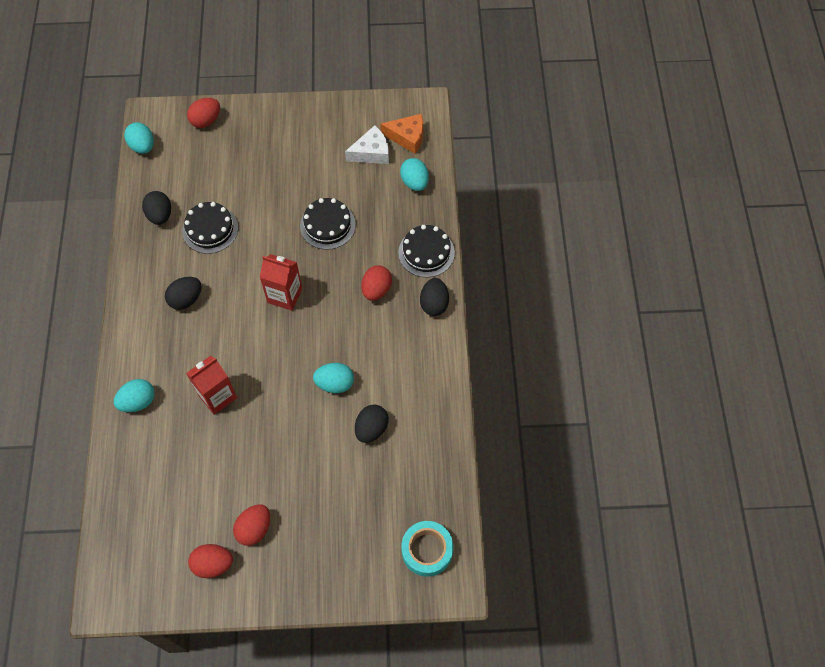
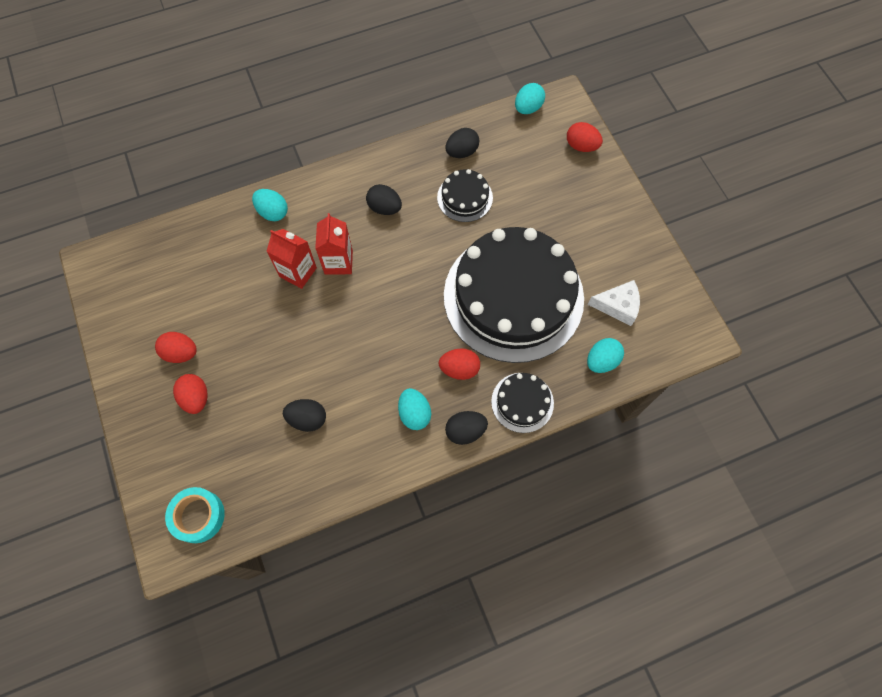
camera: 70 degrees right, 5 degrees up
red egg [188,544,233,578] -> red egg moved to [173,374,208,414]
red carton [260,254,302,311] -> red carton moved to [315,213,353,275]
black cake [300,198,356,250] -> black cake [444,227,584,363], size x2.38
turquoise egg [313,363,354,393] -> turquoise egg moved to [398,388,431,430]
white cheese [345,125,389,164] -> white cheese turned 45 degrees counterclockwise [588,280,640,326]
orange cheese [380,114,423,154] -> none

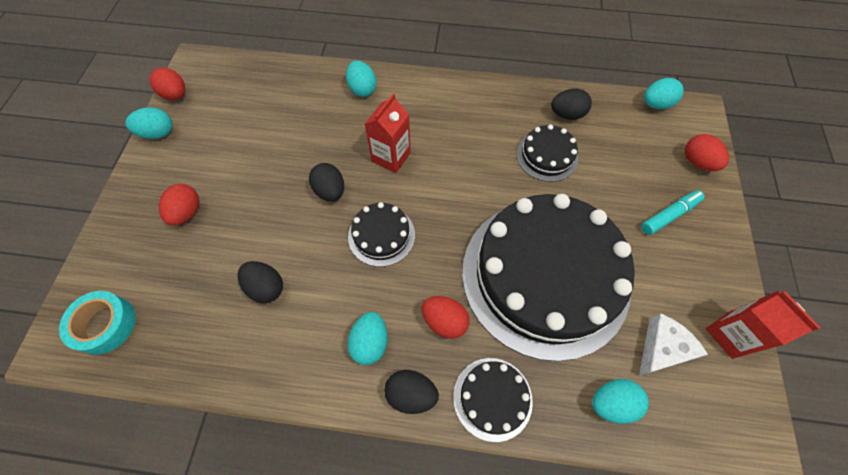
camera: 30 degrees right, 5 degrees down
red egg [155,332,197,363] -> red egg moved to [149,67,185,100]
red carton [267,229,317,289] -> red carton moved to [706,290,821,359]
black egg [366,184,402,215] -> black egg moved to [309,163,344,202]
white cheese [588,280,640,326] -> white cheese turned 75 degrees counterclockwise [639,313,708,376]
none -> turquoise egg [125,107,172,139]
none -> black cake [348,202,415,267]
none -> turquoise marker [641,190,705,235]

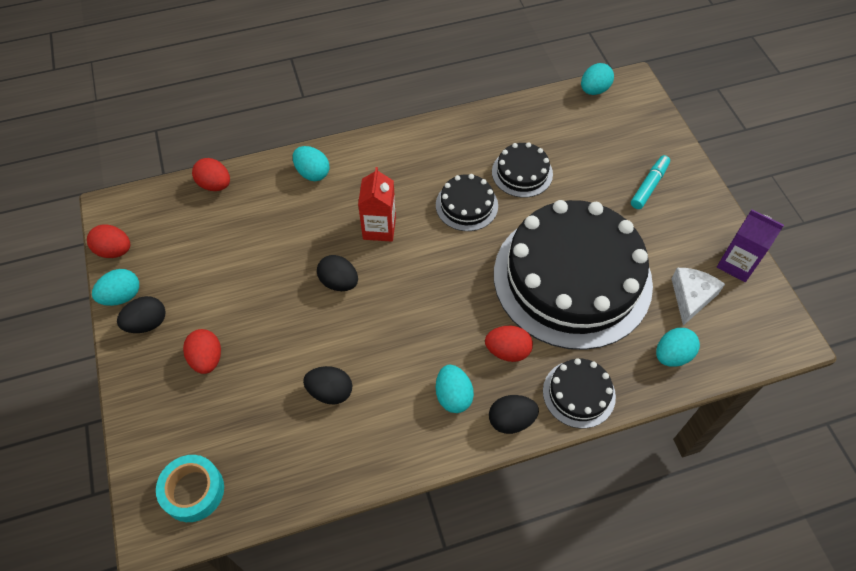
camera: 25 degrees left, 5 degrees down
black cake [348,202,415,267] -> black cake moved to [436,174,498,231]
black egg [551,89,592,120] -> black egg moved to [117,296,166,333]
red egg [685,134,729,171] -> red egg moved to [192,158,230,191]
red carton [706,290,821,359] -> purple carton [717,209,784,282]

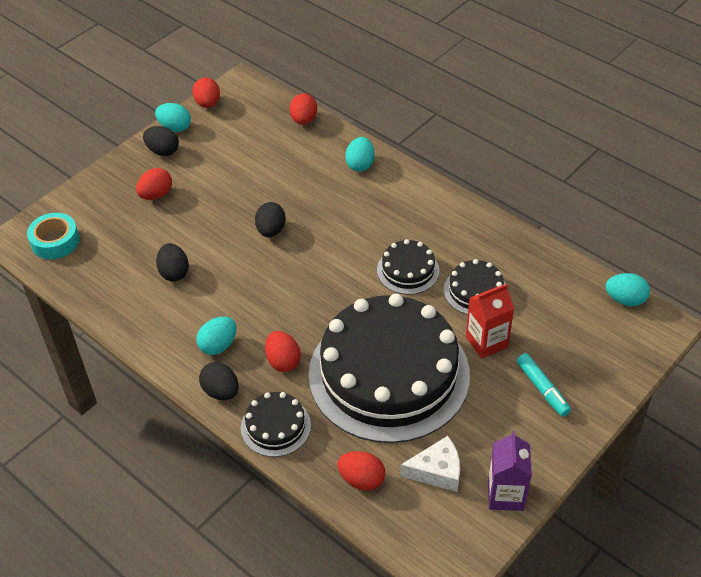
camera: 60 degrees right, 10 degrees down
red carton [358,167,396,242] -> red carton moved to [466,284,514,359]
turquoise marker [631,155,670,209] -> turquoise marker turned 60 degrees clockwise [517,353,571,417]
turquoise egg [656,328,700,367] -> red egg [337,451,385,491]

